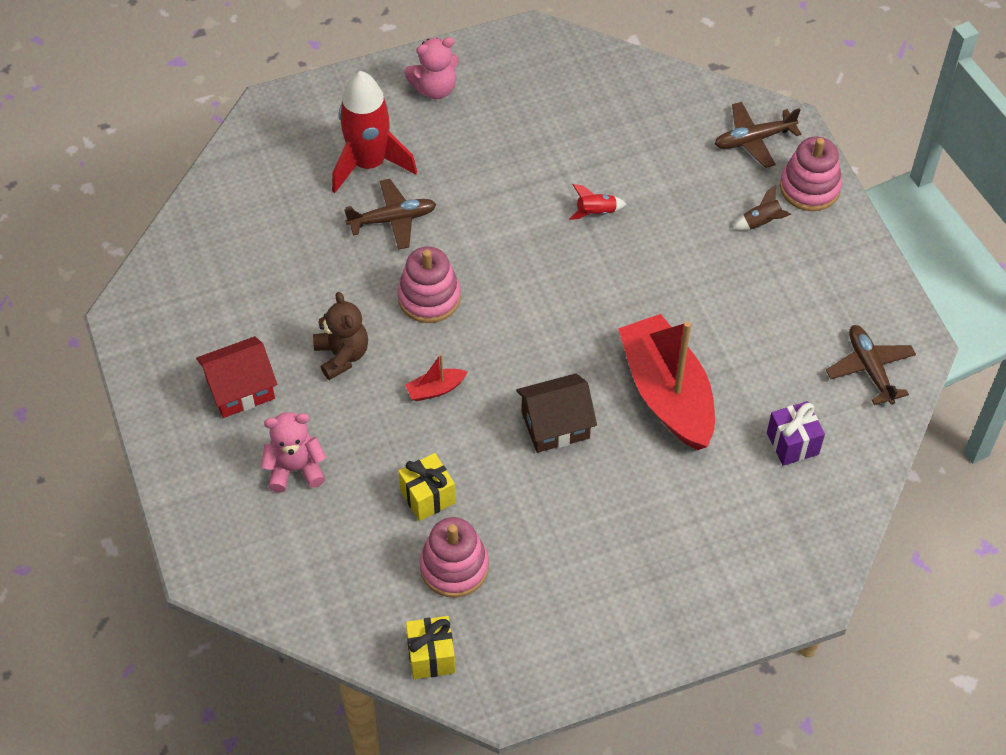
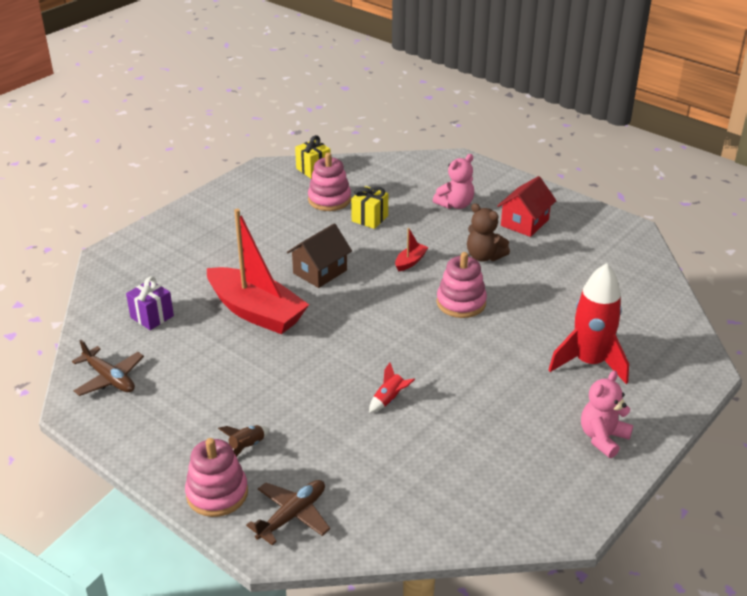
camera: 150 degrees right, 20 degrees down
brown plane [344,179,436,250] -> none

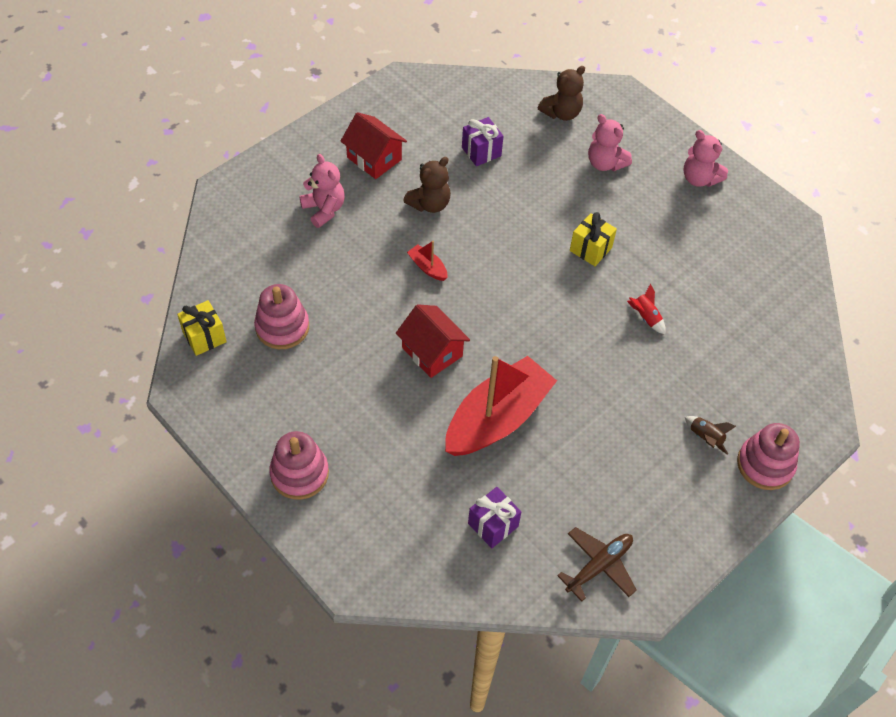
camera: 85 degrees left, 20 degrees up
brown plane [246,480,330,545] -> none
brown house [287,223,352,288] -> red house [396,304,470,378]
yellow gift [351,186,388,229] -> yellow gift moved to [570,212,617,266]
pink stacking toy [436,252,487,318] -> pink stacking toy moved to [269,431,329,500]
red rocket [549,263,629,384] -> pink teddy bear [588,114,632,171]
none -> purple gift [462,117,503,166]
none -> brown teddy bear [538,66,585,121]

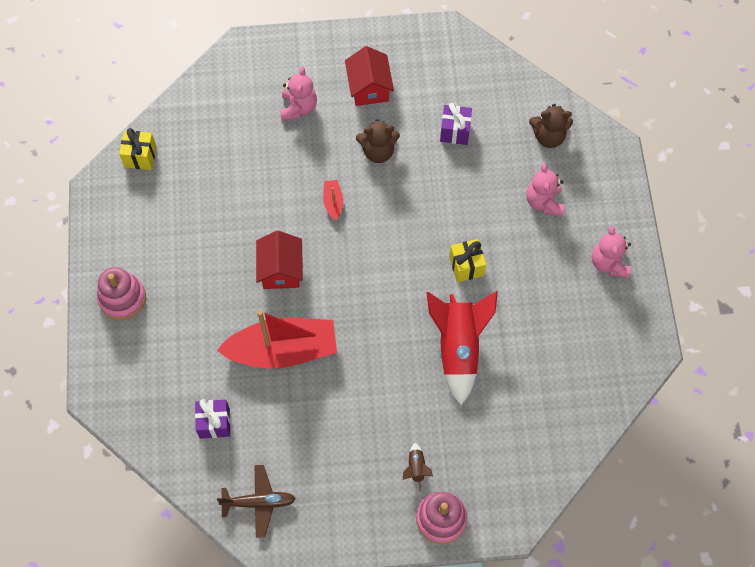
camera: 40 degrees right, 10 degrees up
pink stacking toy [254,284,309,349] -> none
red rocket [627,284,666,334] -> red rocket [426,291,498,405], size x2.44

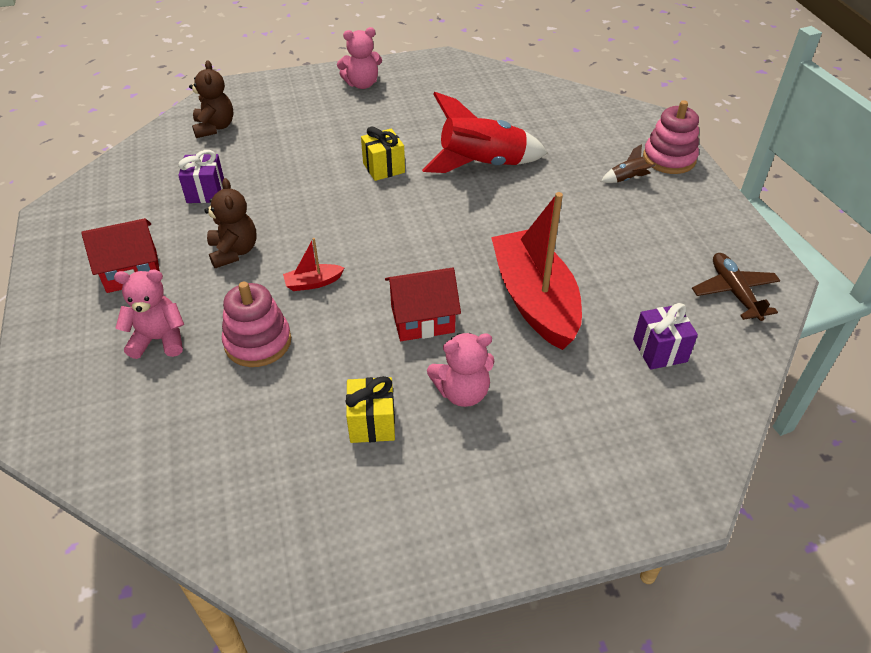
camera: 100 degrees left, 20 degrees down
pink stacking toy [97,267,146,320] -> pink stacking toy moved to [222,282,291,367]
yellow gift [119,128,157,170] -> yellow gift moved to [345,376,395,443]
pink teddy bear [527,163,564,216] -> pink teddy bear moved to [427,333,494,407]

